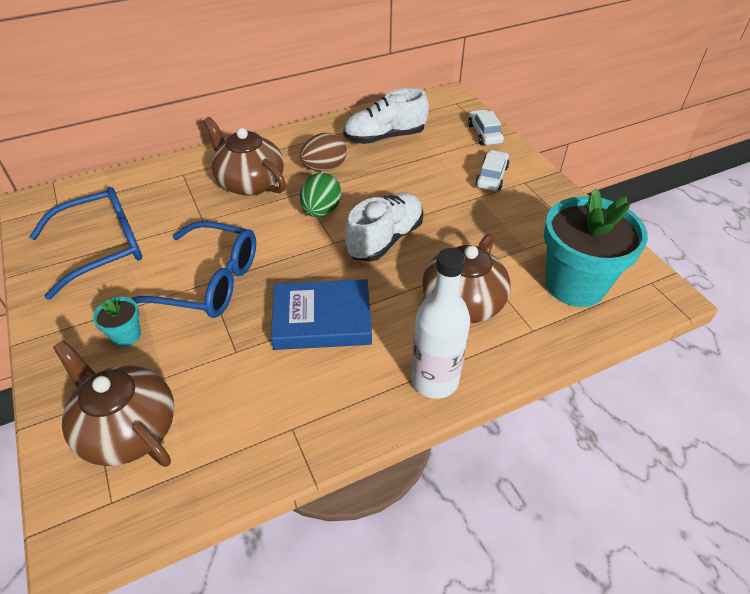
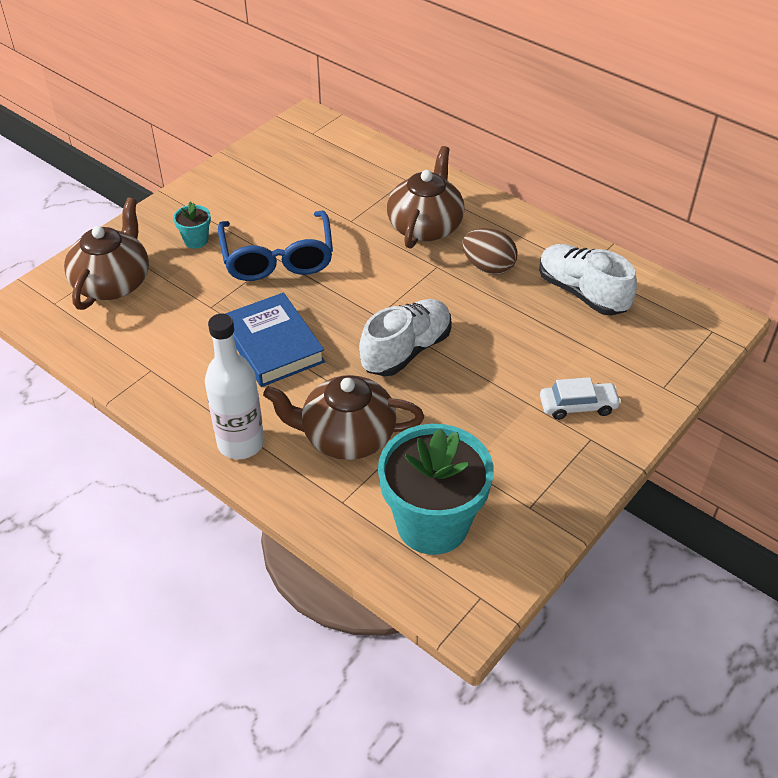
camera: 65 degrees right, 0 degrees up
blue glasses [29,187,142,300] -> none
green egg [300,173,341,217] -> none
white shoe [345,193,424,262] -> white shoe turned 60 degrees counterclockwise [359,299,452,376]
white car [468,109,504,145] -> none

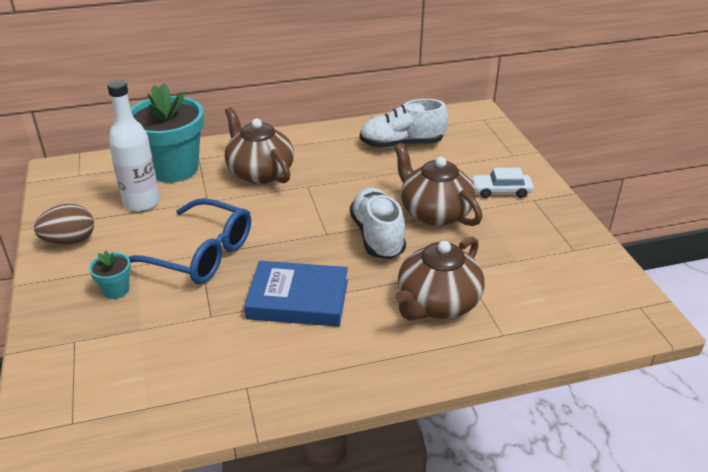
camera: 55 degrees left, 10 degrees down
brown teapot [64,198,149,310] -> brown teapot moved to [394,143,482,226]
white bottle [205,314,264,459] -> white bottle moved to [107,80,160,212]
turquoise flower pot [378,424,494,555] -> turquoise flower pot moved to [131,83,204,183]
brown egg [462,228,518,275] -> brown egg moved to [34,204,94,246]
white car [540,377,621,420] -> white car turned 120 degrees counterclockwise [471,168,533,198]

